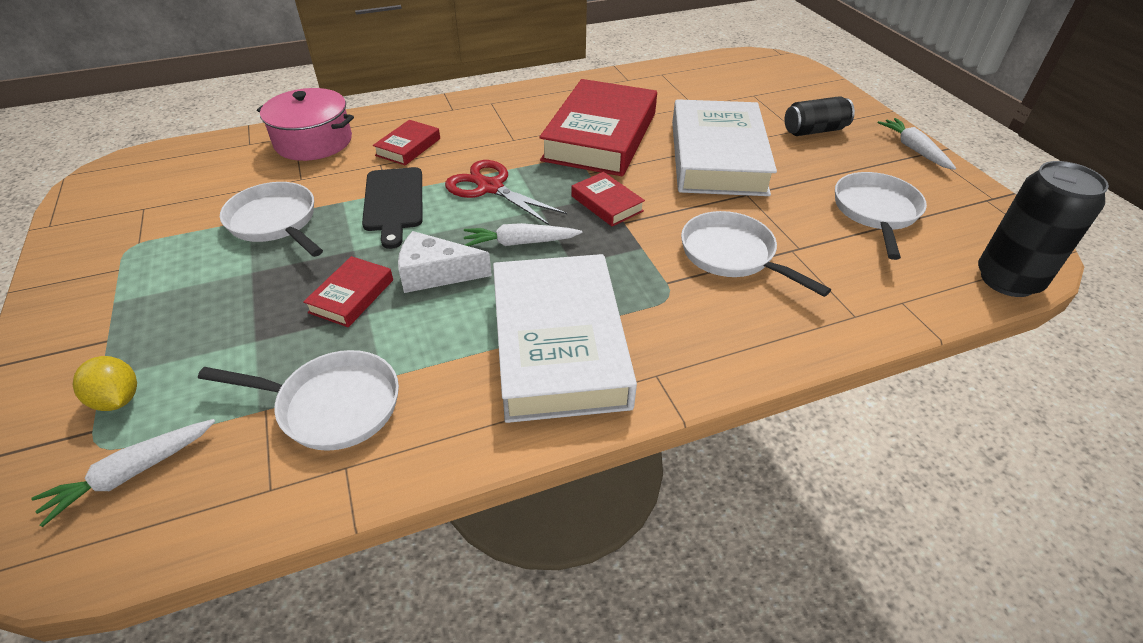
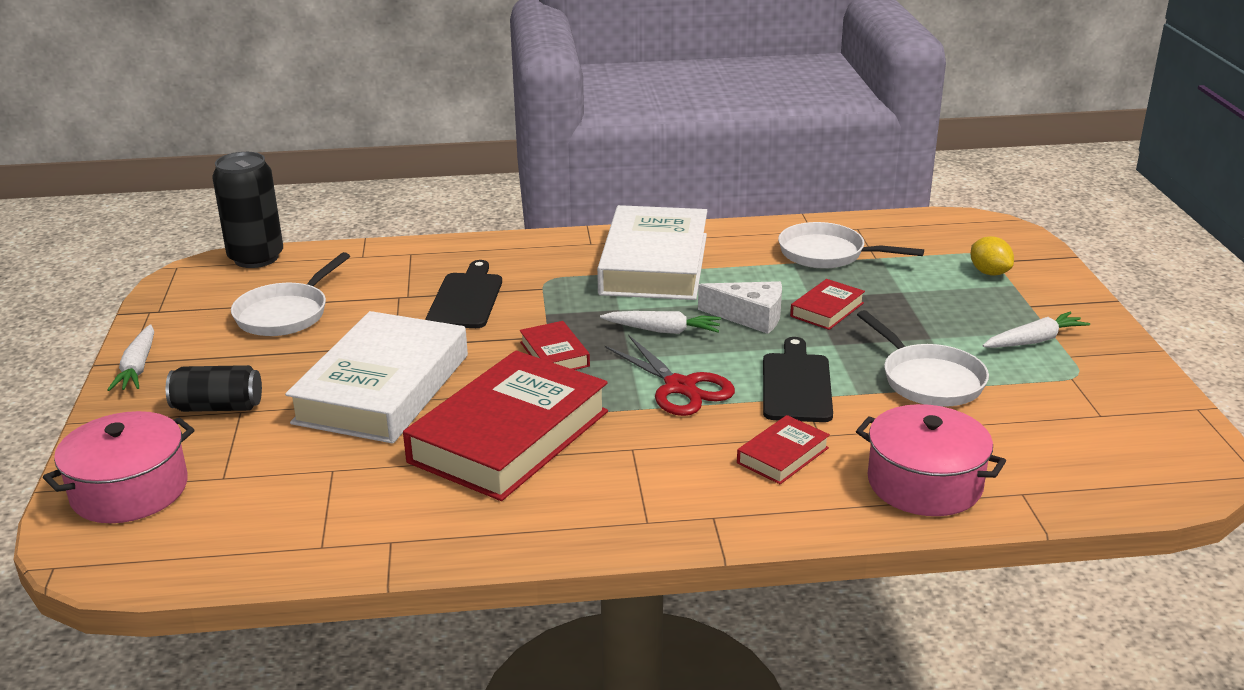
camera: 165 degrees left, 15 degrees down
white carrot [31,419,215,527] -> white carrot moved to [983,312,1090,348]
white pan [681,211,831,297] -> black cutting board [426,260,502,328]
none -> pink pot [43,411,194,523]

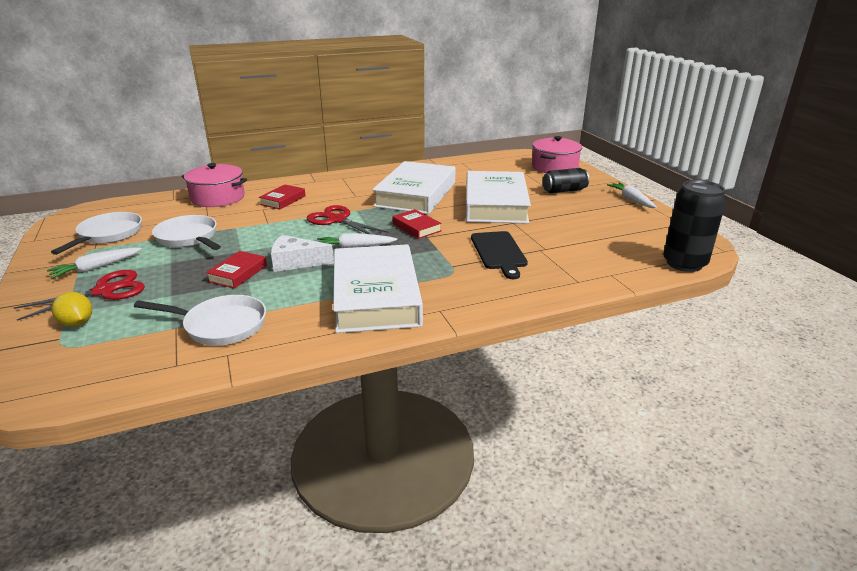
camera: 165 degrees right, 0 degrees up
white pan [231,252,350,336] -> white pan moved to [51,212,142,255]
red book [403,350,608,501] -> white book [372,161,456,214]
black cutting board [763,337,833,422] -> none
none -> red scissors [14,270,145,321]

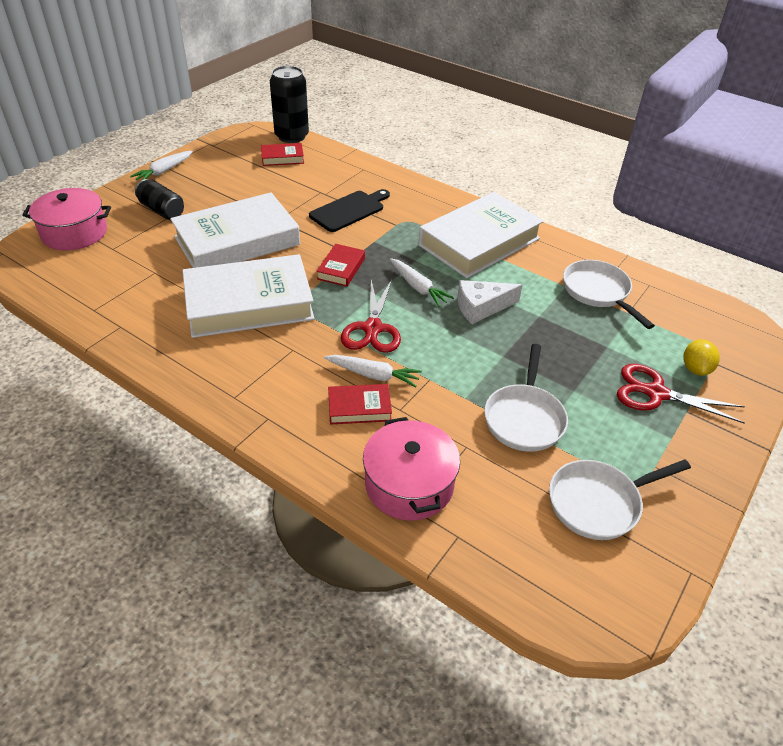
camera: 125 degrees left, 15 degrees up
white carrot [47,248,142,279] -> white carrot moved to [324,355,422,387]
red book [206,251,267,289] -> red book moved to [261,143,304,166]
white cheese [271,235,334,272] -> white cheese turned 105 degrees clockwise [457,280,523,324]

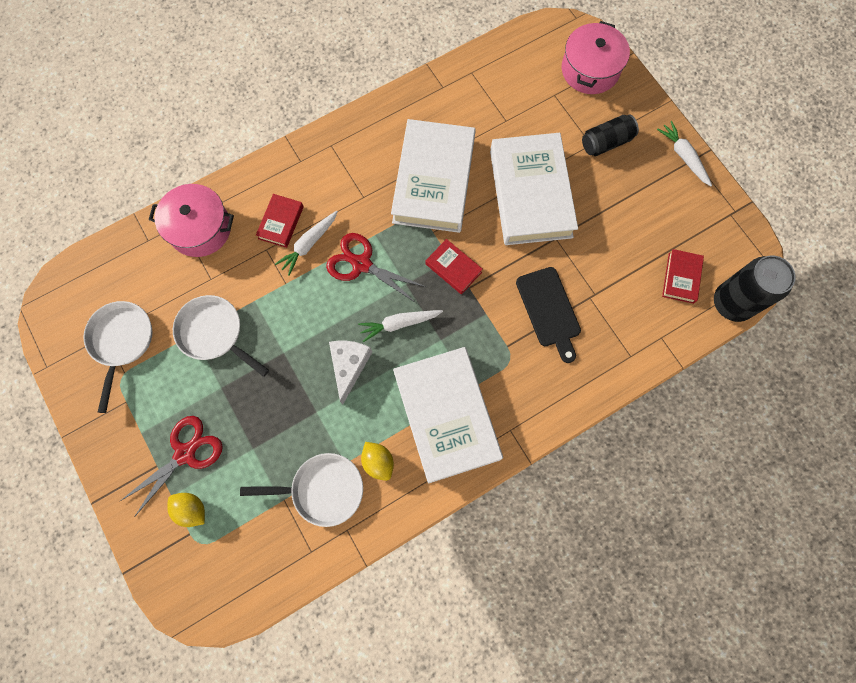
camera: 115 degrees right, 30 degrees up
none -> yellow lemon [361,442,394,481]

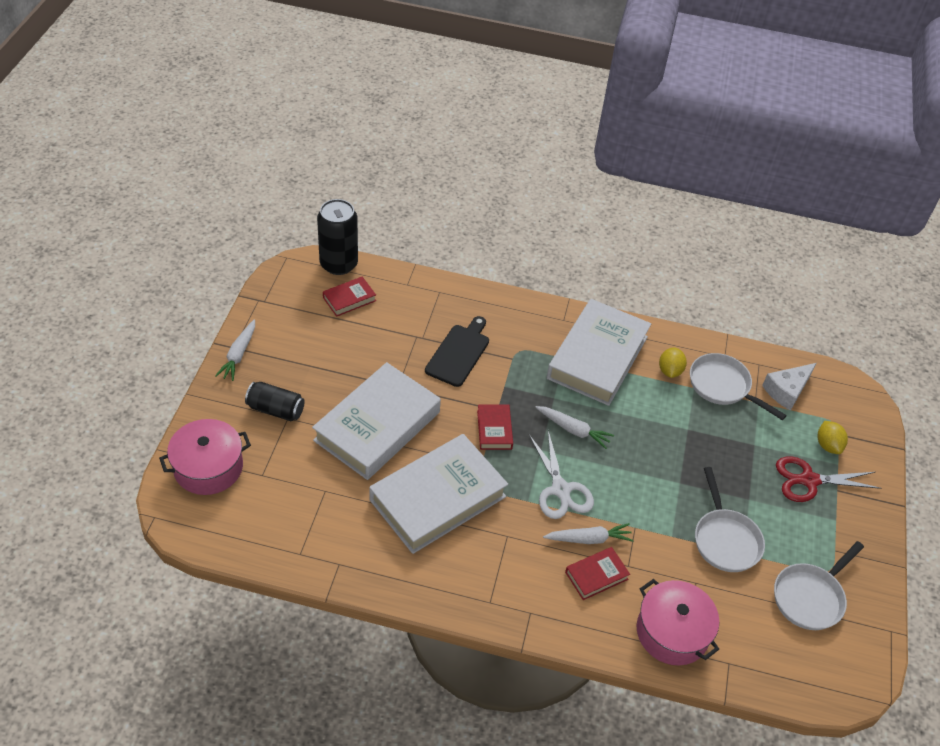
camera: 140 degrees left, 25 degrees down
red scissors [326,233,426,303] -> white scissors [529,431,594,519]
white cheese [329,341,372,405] -> white cheese moved to [762,363,816,411]

